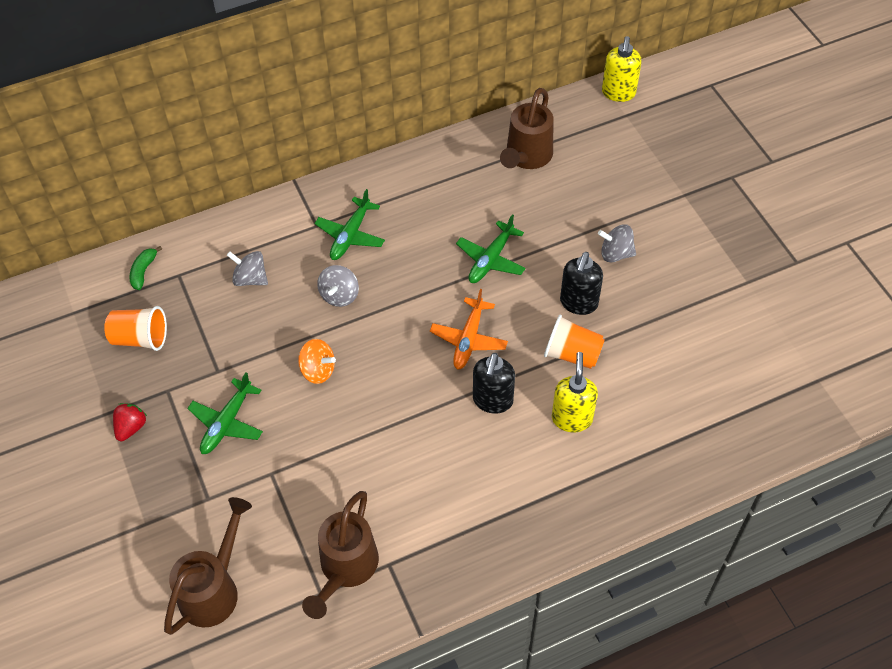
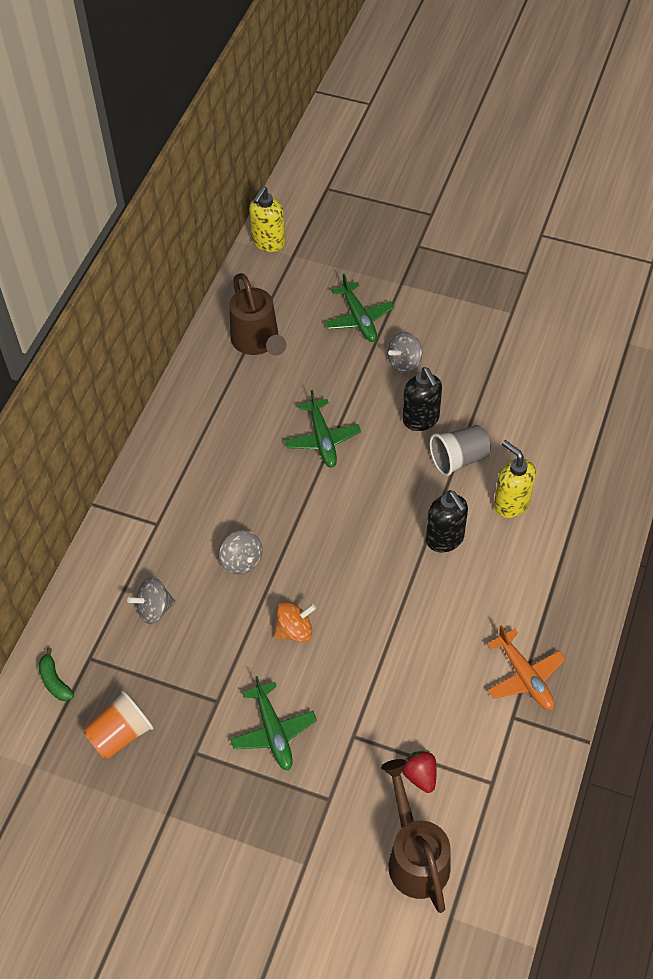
camera: 45 degrees left, 0 degrees up
red strawberry [113,403,147,441] -> red strawberry moved to [402,751,437,793]
brown watering can [302,491,379,619] -> none
green plane [314,189,385,260] -> green plane moved to [325,274,394,342]
orange plane [430,289,508,370] -> orange plane moved to [487,625,565,710]
orange cup [544,315,605,369] -> grey cup [430,425,491,476]
yellow soap dispenser [602,36,642,102] -> yellow soap dispenser turned 60 degrees clockwise [249,186,286,252]

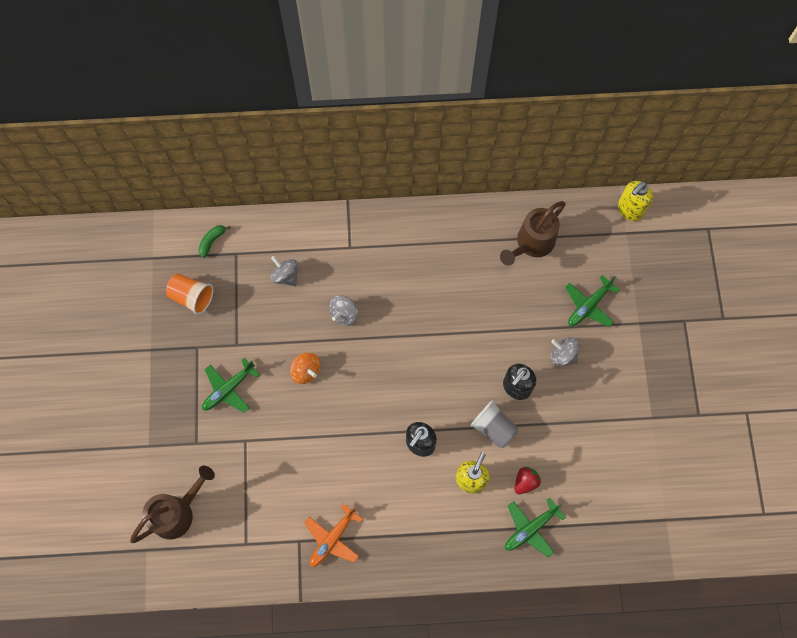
camera: 65 degrees right, 15 degrees up
yellow soap dispenser [249,186,286,252] -> yellow soap dispenser turned 45 degrees counterclockwise [618,181,653,221]
green plane [285,390,361,468] -> green plane moved to [505,497,566,557]
red strawberry [402,751,437,793] -> red strawberry moved to [515,467,541,494]

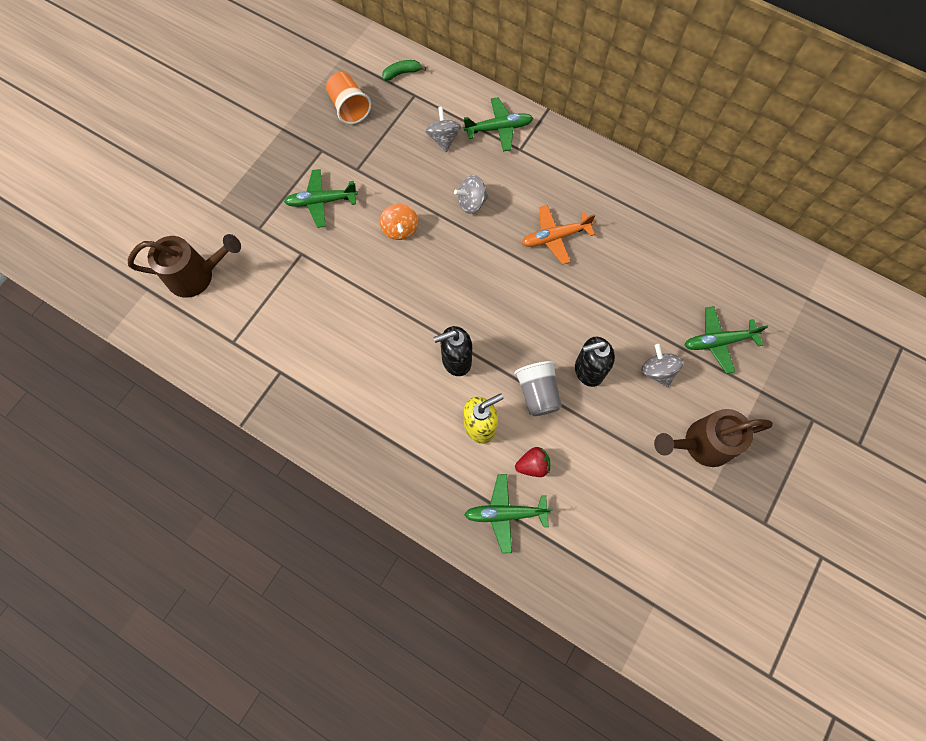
camera: 35 degrees right, 0 degrees up
orange plane [305,504,363,567] -> orange plane moved to [522,205,596,264]
brown watering can [500,201,566,266] -> brown watering can moved to [654,409,773,467]
yellow soap dispenser [618,181,653,221] -> none
none -> green plane [464,97,533,151]

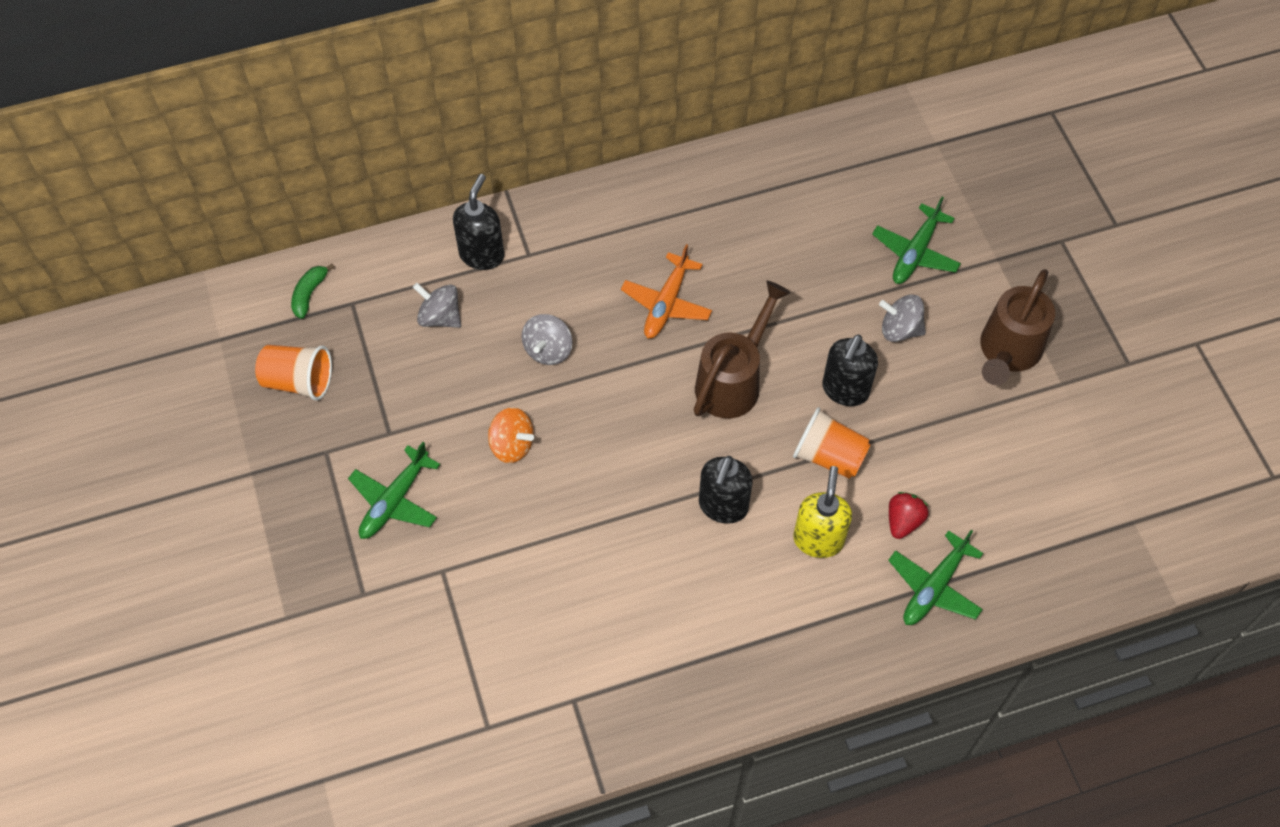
camera: 50 degrees left, 10 degrees down
brown watering can [128,234,241,298] -> brown watering can moved to [694,281,790,419]
green plane [464,97,533,151] -> black soap dispenser [453,174,504,270]
grey cup [514,361,562,416] -> orange cup [793,407,871,479]

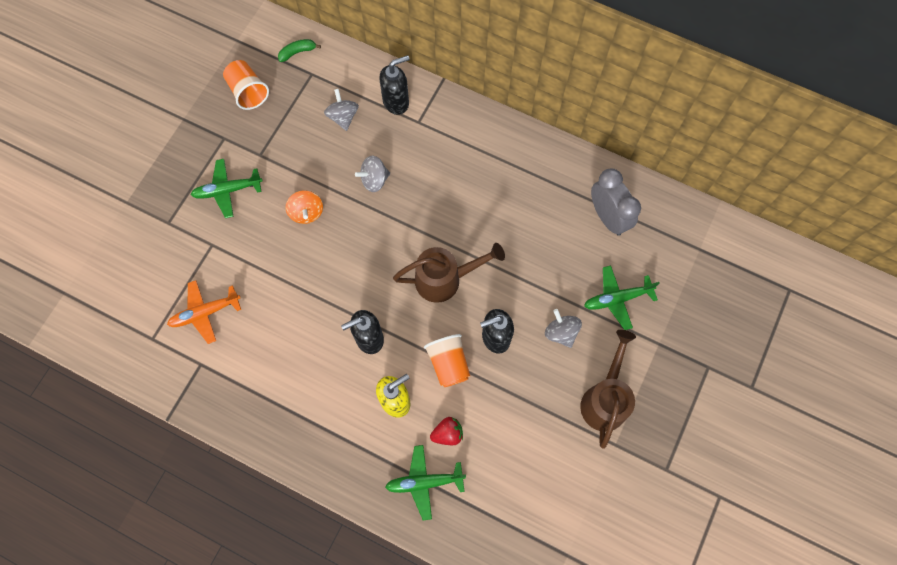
camera: 45 degrees right, 10 degrees up
orange plane [621,244,712,338] -> orange plane moved to [167,280,241,344]
brown watering can [980,269,1055,385] -> brown watering can turned 120 degrees clockwise [580,330,636,449]
none -> grey clock [591,168,641,236]

